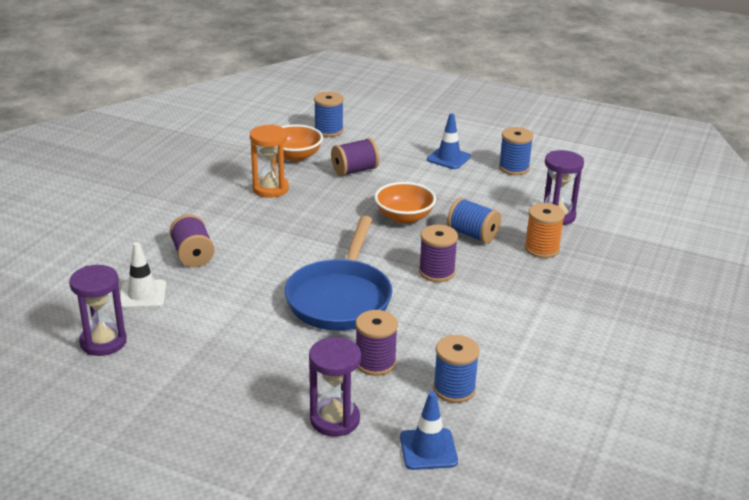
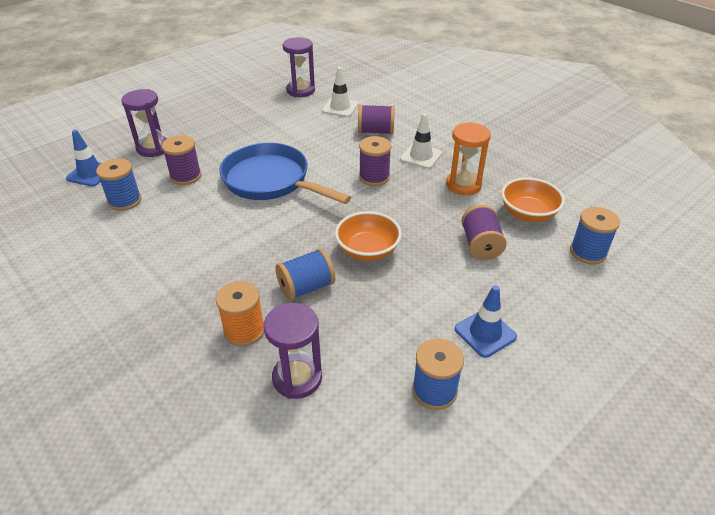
camera: 115 degrees right, 10 degrees up
purple spool [419,225,458,282] -> purple spool moved to [359,136,391,186]
none -> white traffic cone [400,113,442,169]

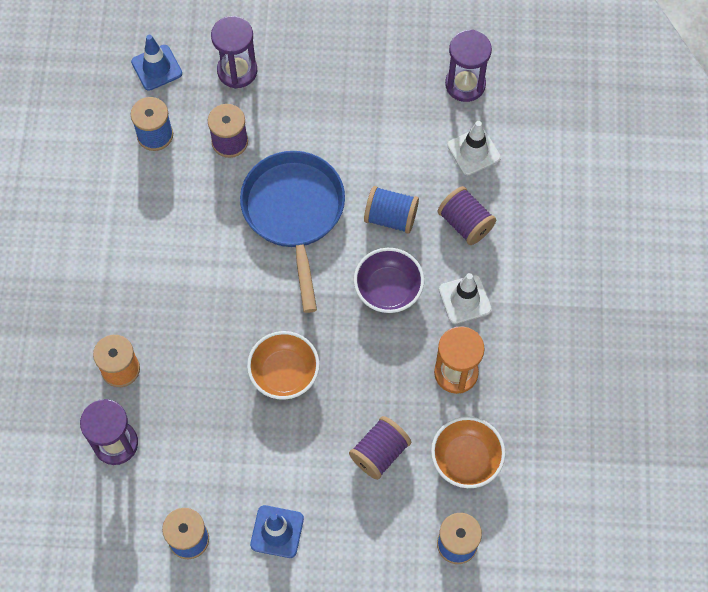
camera: 45 degrees right, 25 degrees up
blue spool [275,248,335,301] -> blue spool moved to [364,186,419,234]
purple spool [359,136,391,186] -> purple bowl [354,248,424,313]

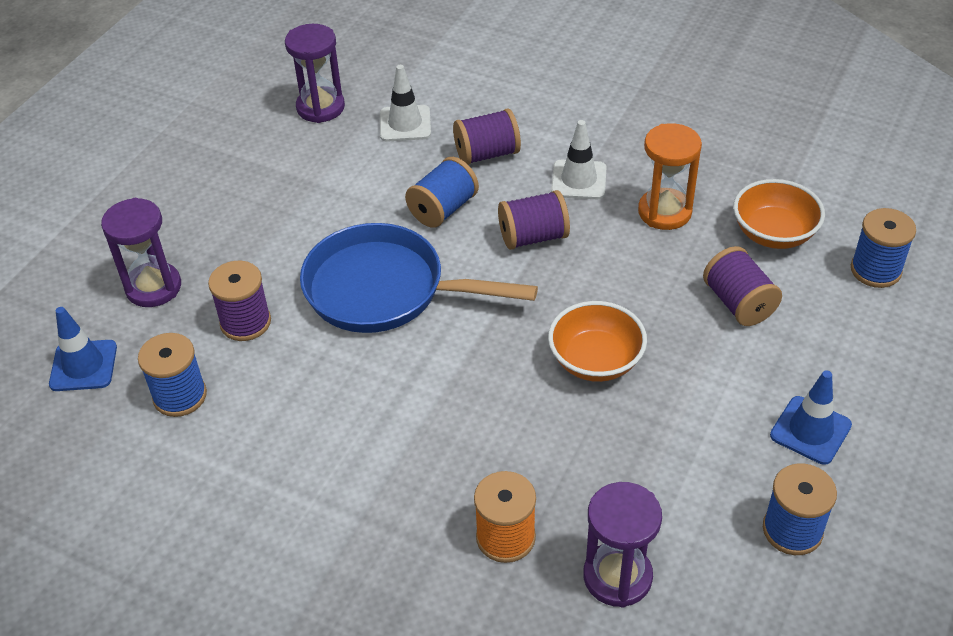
camera: 65 degrees left, 20 degrees down
purple bowl [354,248,424,313] -> purple spool [498,190,570,250]

